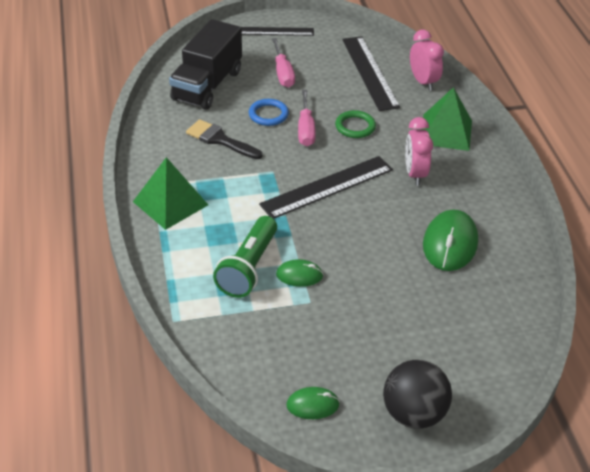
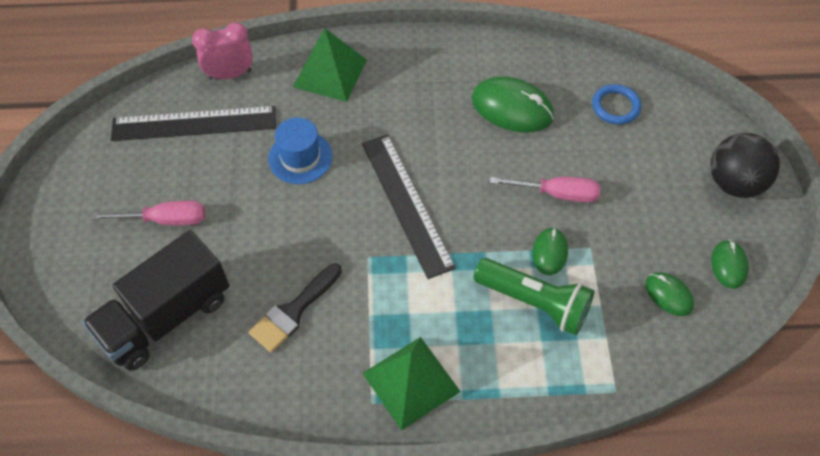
camera: 80 degrees left, 15 degrees up
black truck [169,19,242,110] -> black truck turned 105 degrees clockwise [82,230,229,371]
black ruler [241,27,314,36] -> none
blue ring [249,99,289,126] -> blue ring moved to [592,84,641,124]
pink screwdriver [298,90,316,146] -> pink screwdriver moved to [490,177,600,202]
green ring [335,110,376,138] -> blue hat [268,117,333,184]
pink clock [405,117,433,185] -> none
none -> green mouse [645,272,694,316]

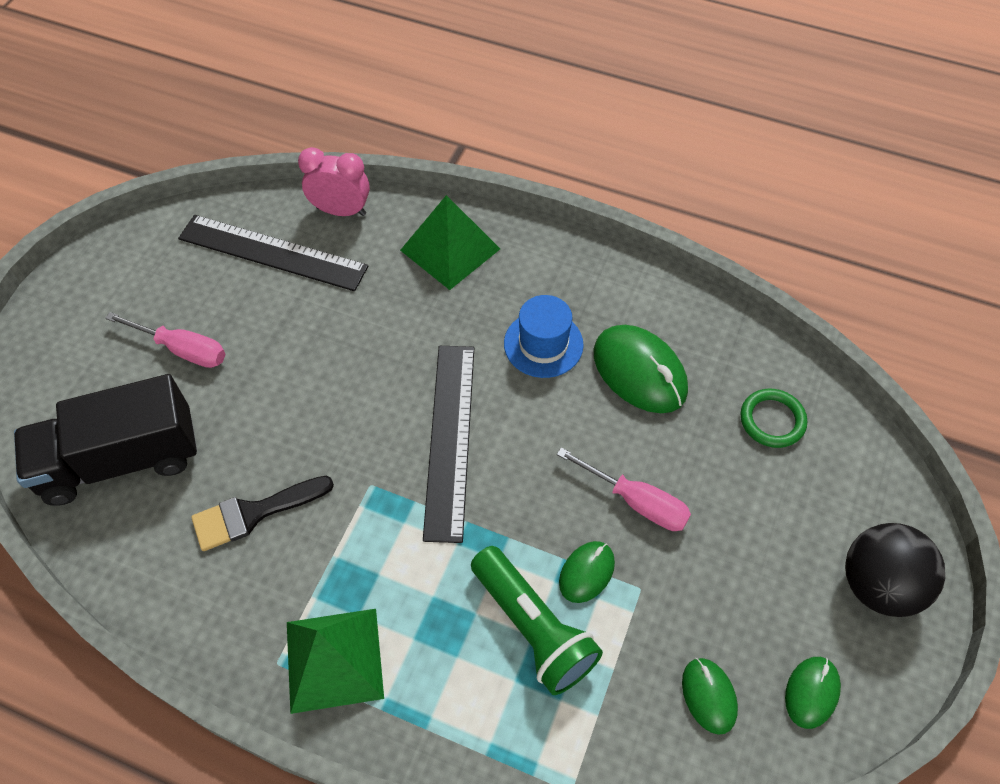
camera: 25 degrees right, 0 degrees up
blue hat [268,117,333,184] -> blue hat moved to [504,295,584,378]
blue ring [592,84,641,124] -> green ring [740,388,807,448]

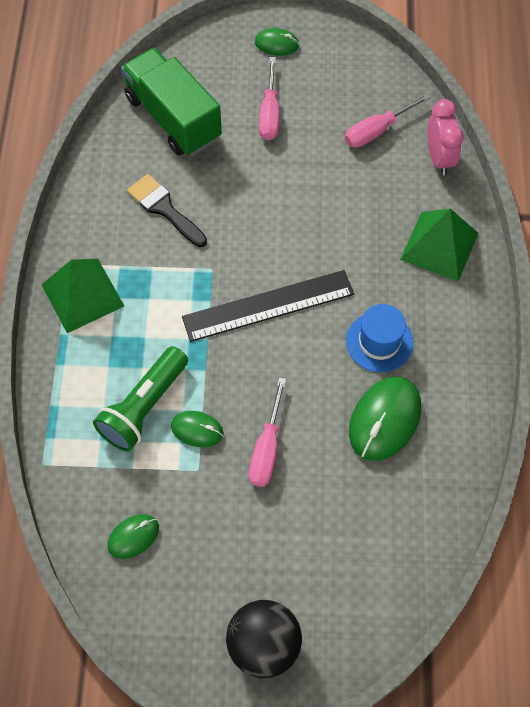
camera: 70 degrees right, 5 degrees up
black truck [14,374,197,506] -> green truck [121,48,222,156]
black ruler [178,215,368,291] -> pink screwdriver [345,93,431,148]
green ring [740,388,807,448] -> none
green mouse [785,657,841,729] -> green mouse moved to [255,28,299,56]

